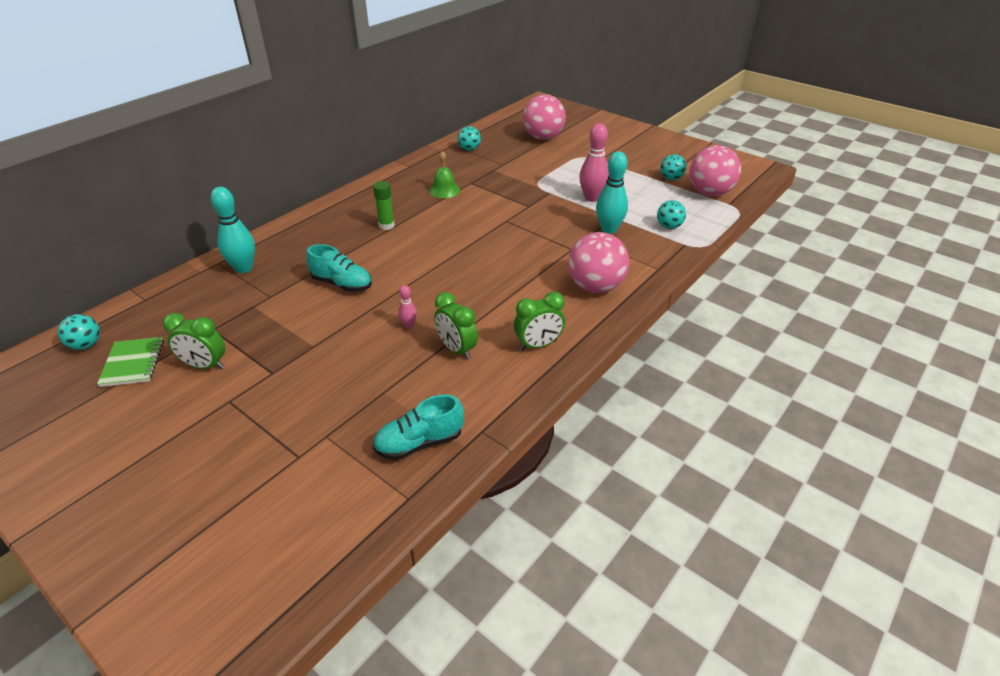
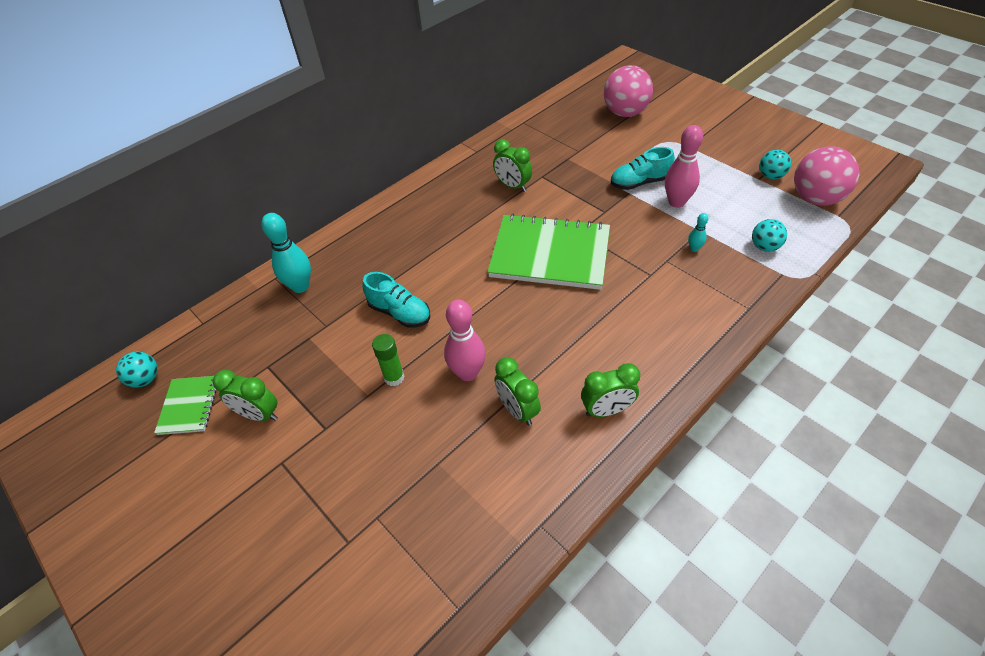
camera: 10 degrees right, 10 degrees up
green glue stick [373,181,395,230] -> green glue stick moved to [372,334,405,386]
turquoise shoe [373,394,464,460] -> turquoise shoe moved to [611,147,675,190]
pink bowling pin [398,285,417,328] -> pink bowling pin [444,300,486,381], size x2.05
green bell [429,151,460,198] -> green clock [493,139,532,192]
turquoise ball [458,126,481,151] -> none
pink ball [568,232,629,293] -> none
turquoise bowling pin [596,151,628,234] -> turquoise bowling pin [688,213,708,252], size x0.49
none -> green notebook [488,214,610,290]

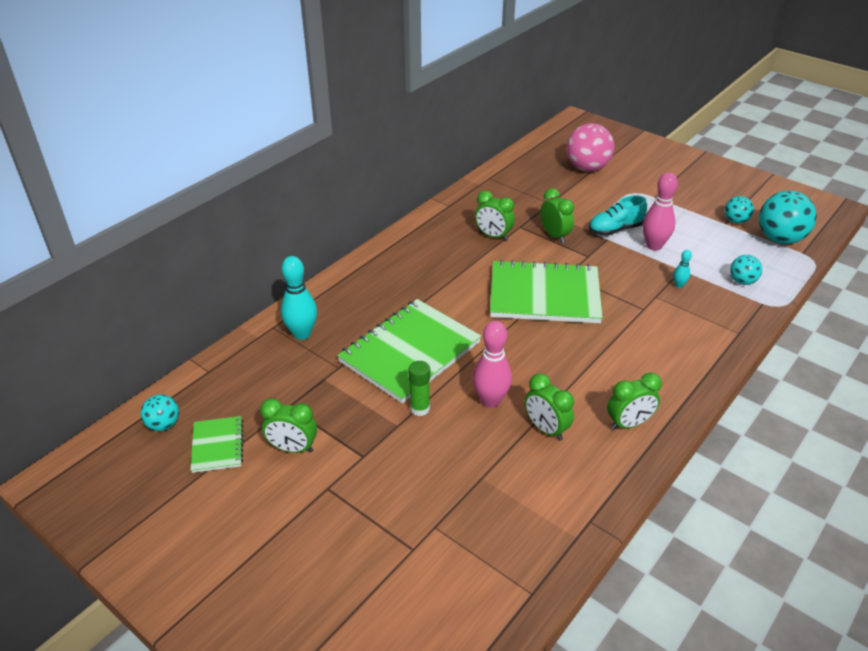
camera: 10 degrees left, 10 degrees down
turquoise shoe [363,272,430,328] -> green notebook [337,299,481,404]
pink ball [794,146,859,206] -> turquoise ball [759,191,817,244]
none -> green clock [540,188,574,243]

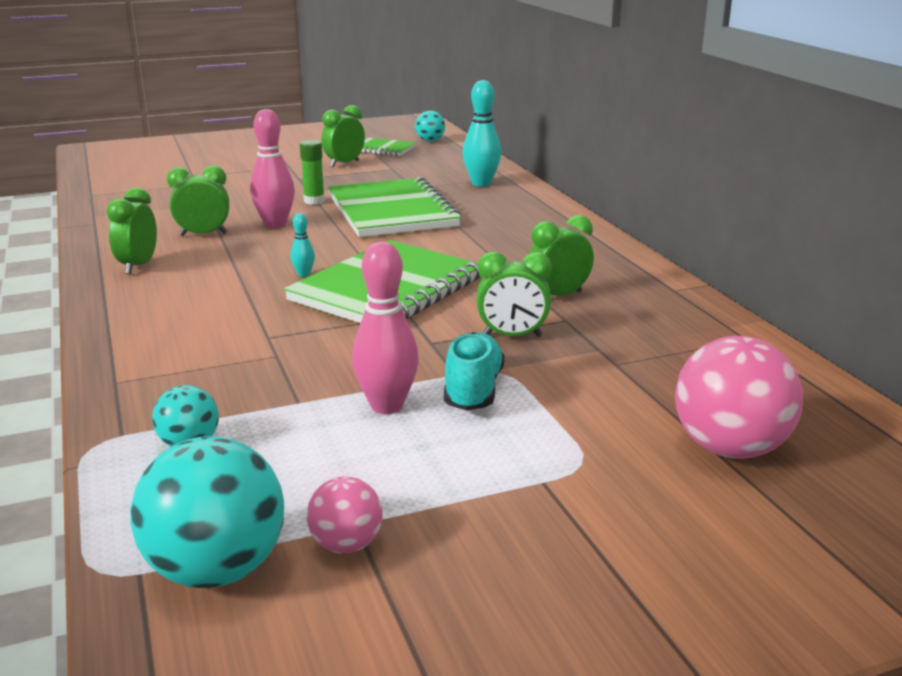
camera: 120 degrees right, 15 degrees down
turquoise bowling pin [673,250,692,288] -> turquoise bowling pin moved to [290,213,315,277]
turquoise ball [725,196,754,224] -> pink ball [307,476,382,553]

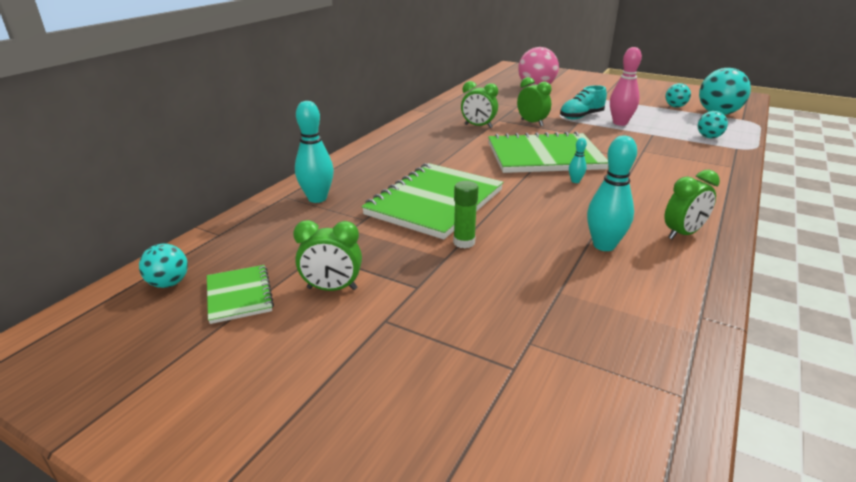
camera: 130 degrees left, 5 degrees up
green clock [167,165,229,236] -> turquoise bowling pin [587,135,637,251]
pink bowling pin [250,109,295,228] -> none
pink ball [307,476,382,553] -> turquoise ball [665,83,691,107]

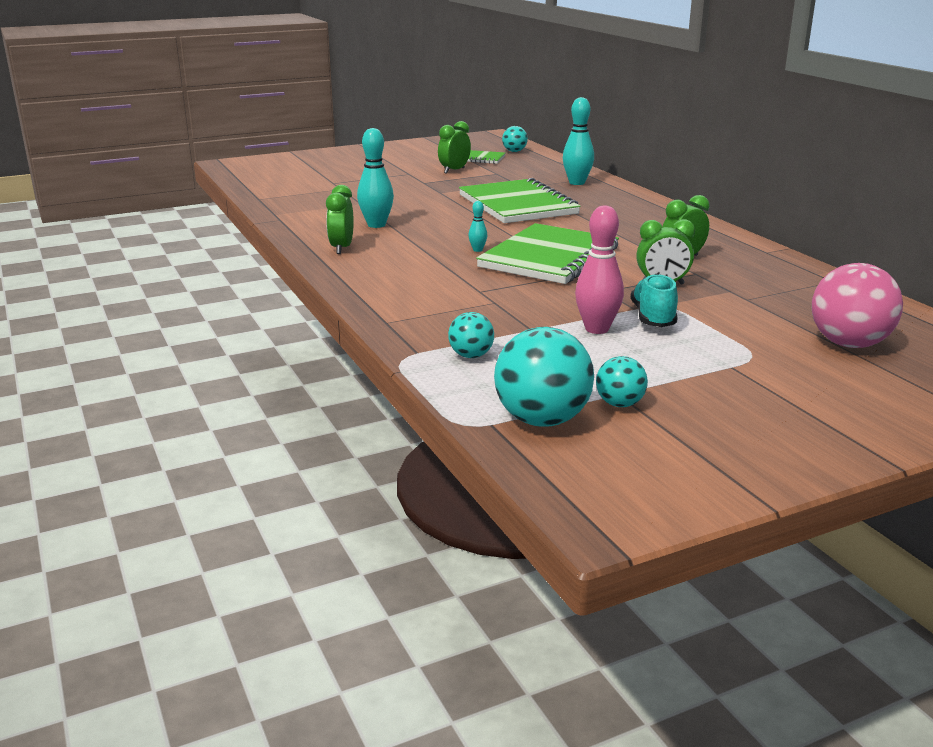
camera: 125 degrees right, 5 degrees down
green glue stick [453,181,478,248] -> none

